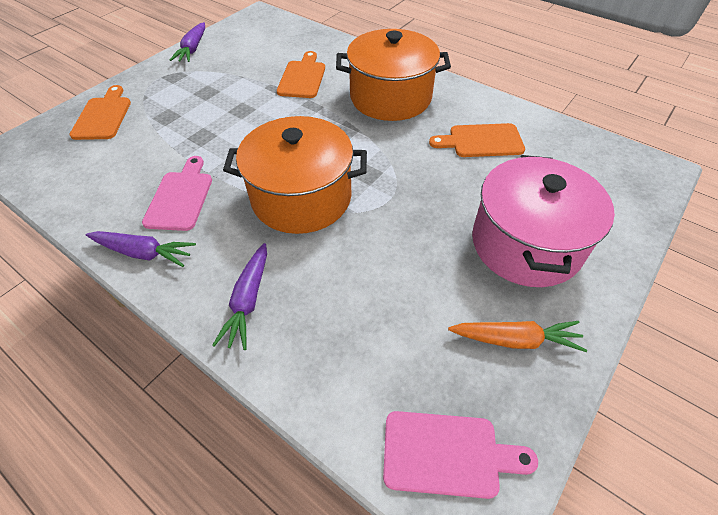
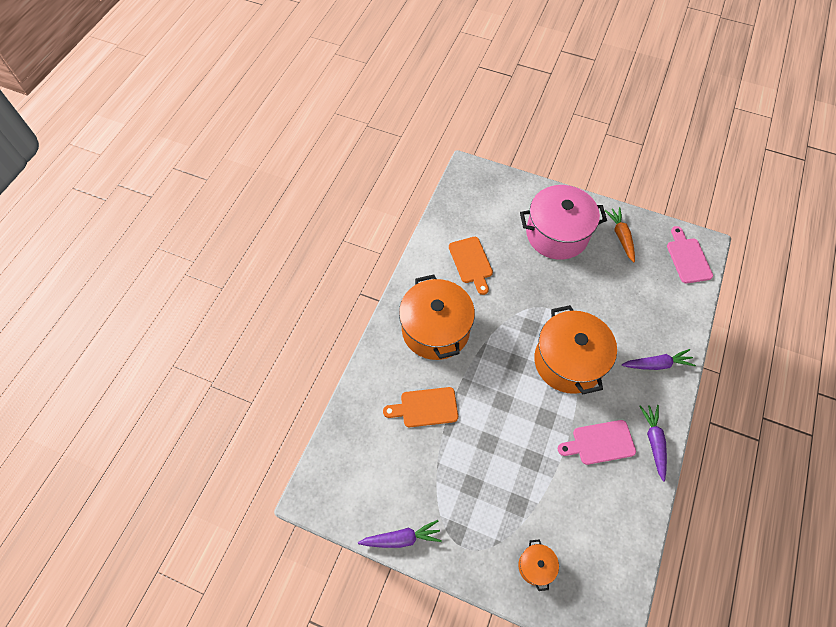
camera: 105 degrees left, 10 degrees up
orange cutting board [69,85,131,140] -> orange pot [518,539,559,591]

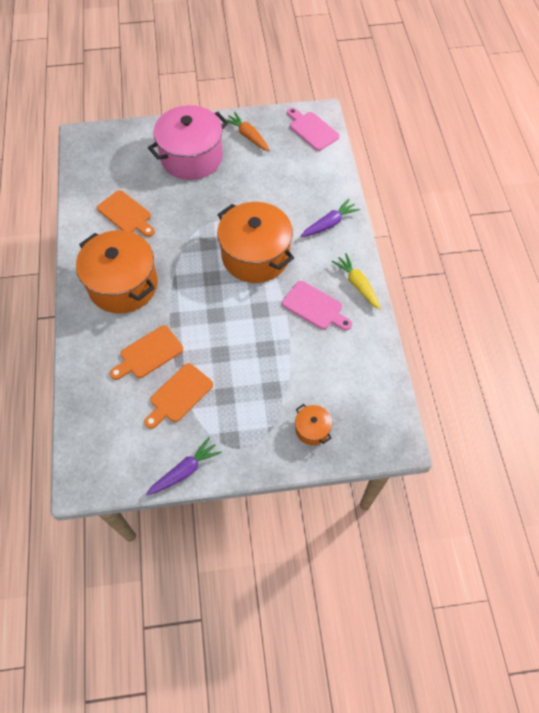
camera: 30 degrees left, 0 degrees up
pink cutting board [558,420,636,465] -> pink cutting board turned 105 degrees counterclockwise [282,281,352,330]
purple carrot [639,405,667,482] -> yellow carrot [331,253,381,310]
none -> orange cutting board [144,363,213,429]

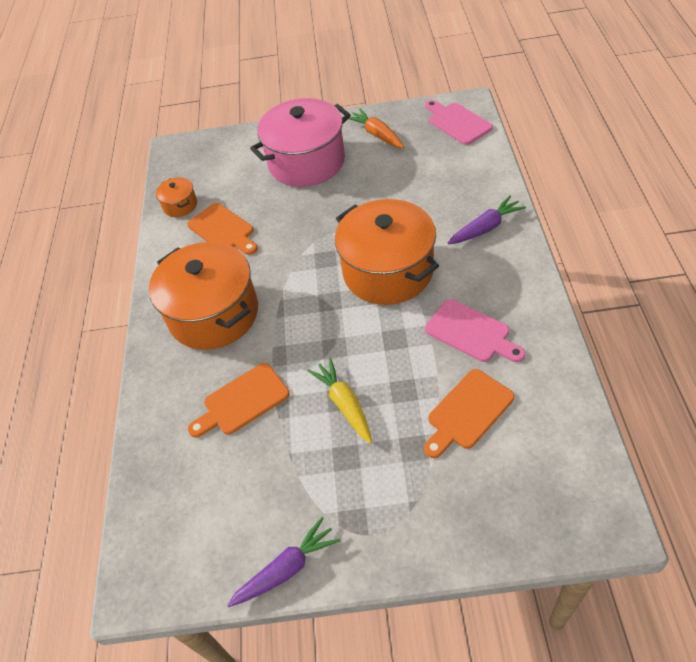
camera: 10 degrees right, 10 degrees down
orange cutting board [144,363,213,429] -> orange cutting board moved to [424,369,514,458]
orange pot [295,404,332,445] -> orange pot moved to [156,177,197,217]
yellow carrot [331,253,381,310] -> yellow carrot moved to [308,358,372,444]

